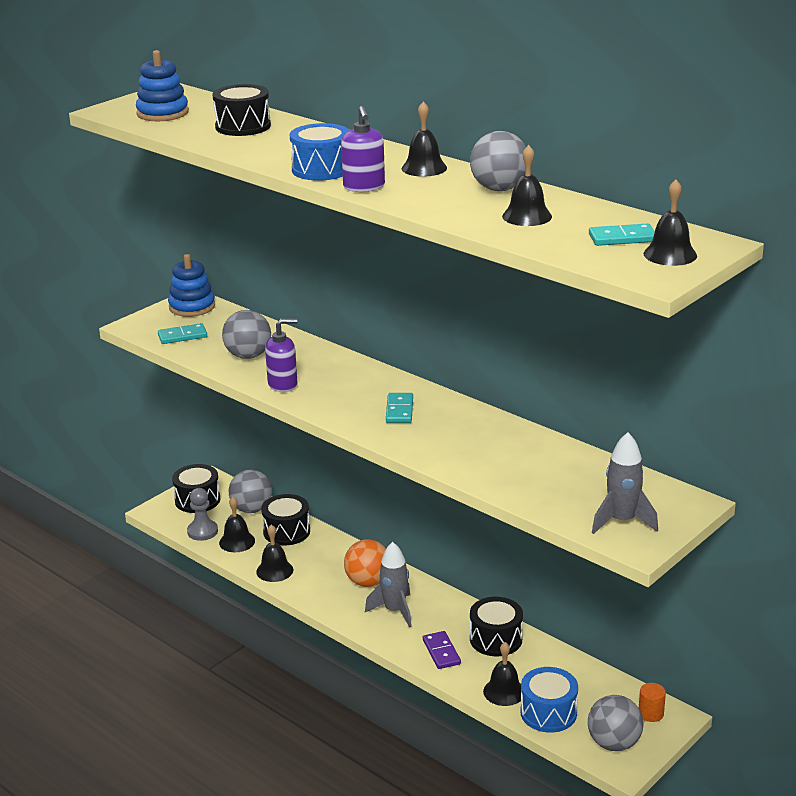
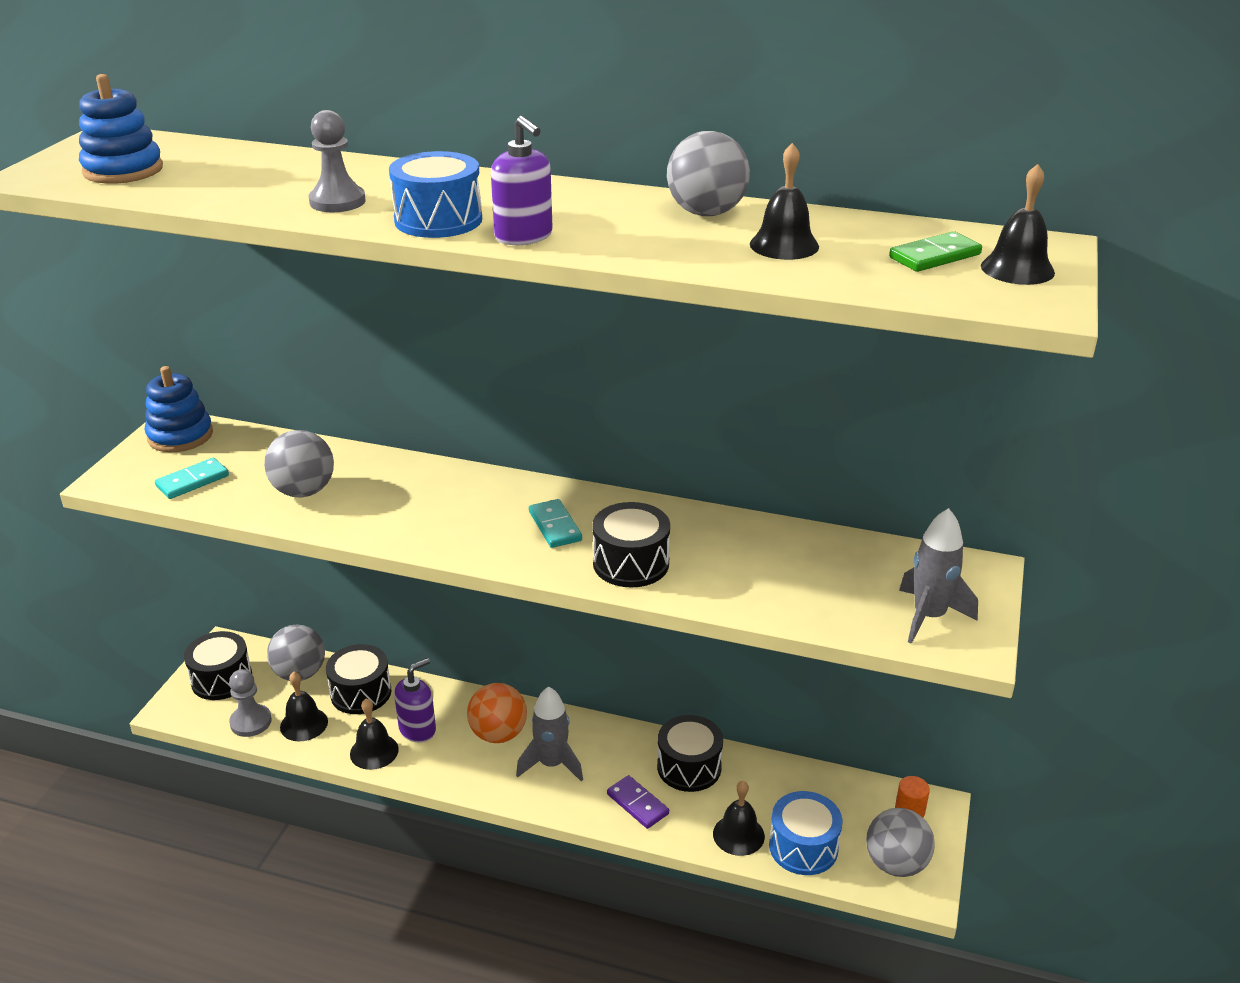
camera: 25 degrees left, 5 degrees up
black drum [212,84,271,136] -> black drum moved to [592,502,670,587]
purple soap dispenser [265,318,297,392] -> purple soap dispenser moved to [394,658,436,743]
black bell [402,102,447,177] -> none
turquoise domino [589,223,655,246] -> green domino [889,231,982,272]
none -> grey pawn [308,110,365,212]

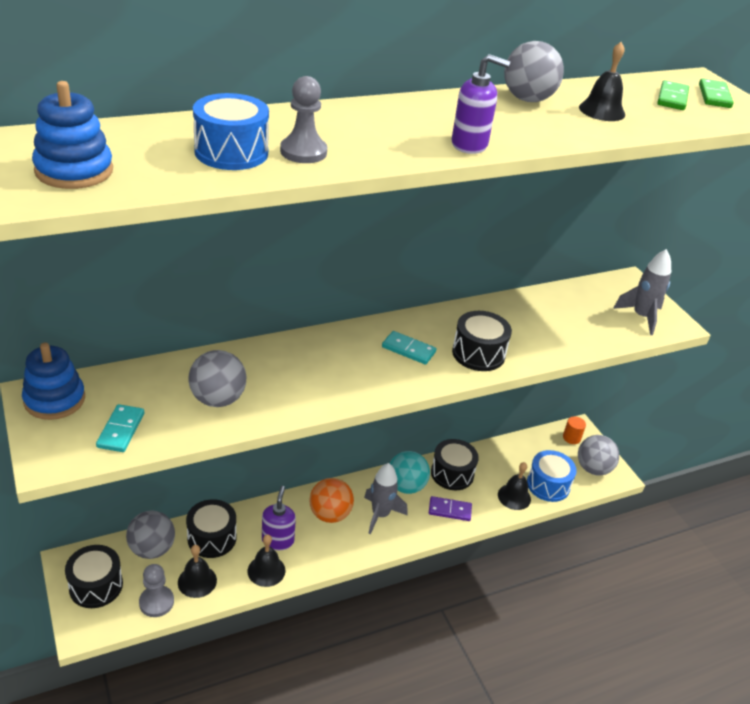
camera: 45 degrees left, 5 degrees up
blue drum [389,151,482,238] -> blue drum moved to [193,93,269,170]
black bell [981,164,1055,285] -> green domino [699,79,733,108]
none -> turquoise ball [390,451,430,494]

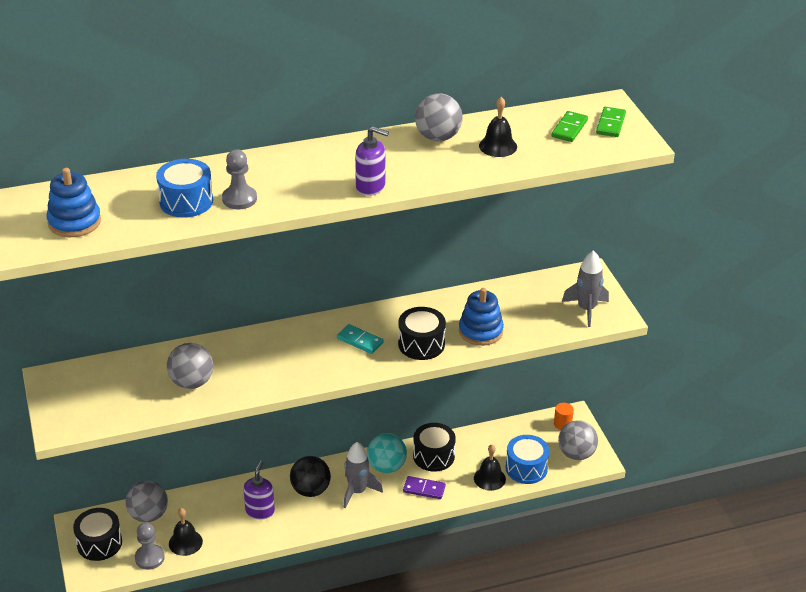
camera: 10 degrees right, 0 degrees up
blue stacking toy [22,342,85,420] -> blue stacking toy moved to [459,288,504,346]
turquoise domino [96,404,144,452] -> none
black drum [186,499,237,558] -> none
black bell [248,535,286,587] -> none
orange ball [309,478,354,523] -> black ball [290,456,331,497]

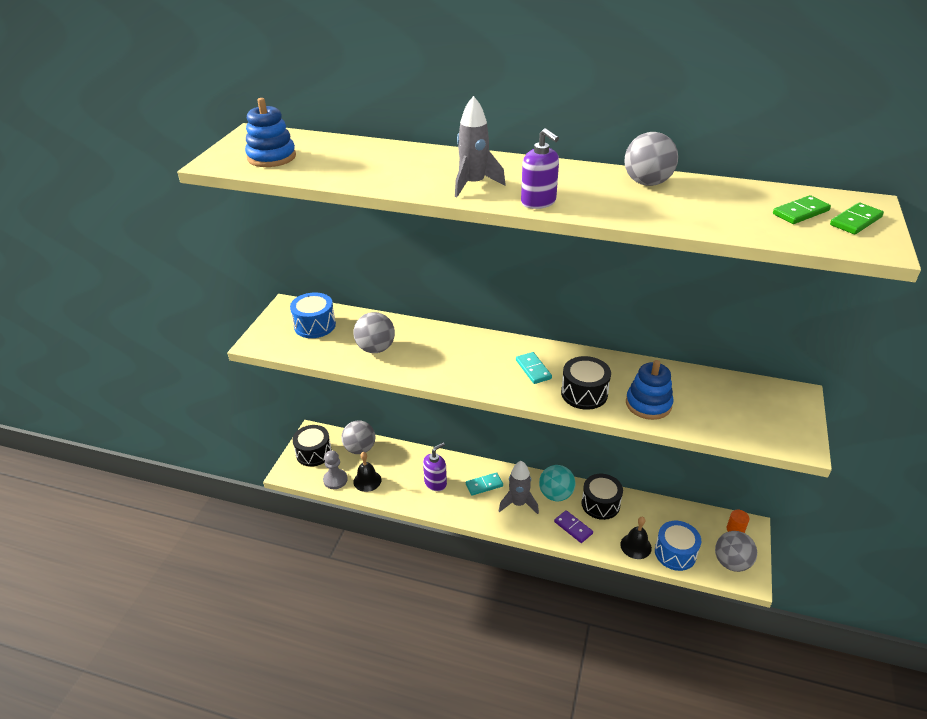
camera: 35 degrees right, 0 degrees up
blue drum [156,159,213,218] -> blue drum moved to [290,292,336,338]
grey pawn [222,149,257,209] -> none
black ball [290,456,331,497] -> turquoise domino [466,472,503,496]
black bell [479,97,517,157] -> none
grey rocket [562,250,609,327] -> grey rocket moved to [455,96,506,197]

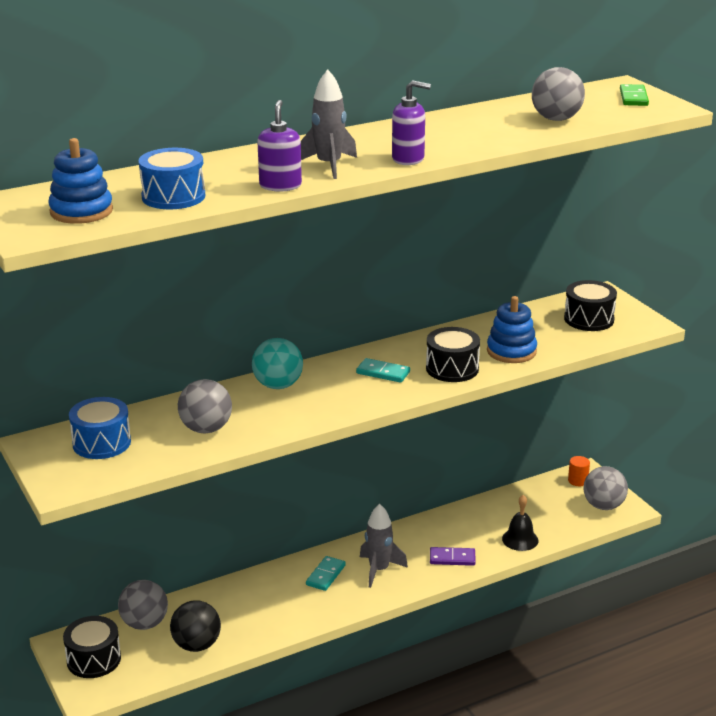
camera: 45 degrees left, 10 degrees down
grey pawn [323,450,348,489] -> none
black bell [353,452,381,492] -> black ball [170,600,221,652]
purple soap dispenser [423,442,447,491] -> purple soap dispenser moved to [257,100,302,192]
turquoise ball [539,465,576,501] -> turquoise ball moved to [252,338,303,389]
black drum [581,474,623,520] -> black drum moved to [564,280,617,331]
grey ball [624,132,678,186] -> grey ball moved to [532,67,585,121]
blue drum [655,521,701,571] -> blue drum moved to [138,148,205,209]
green domino [773,195,831,224] -> none

